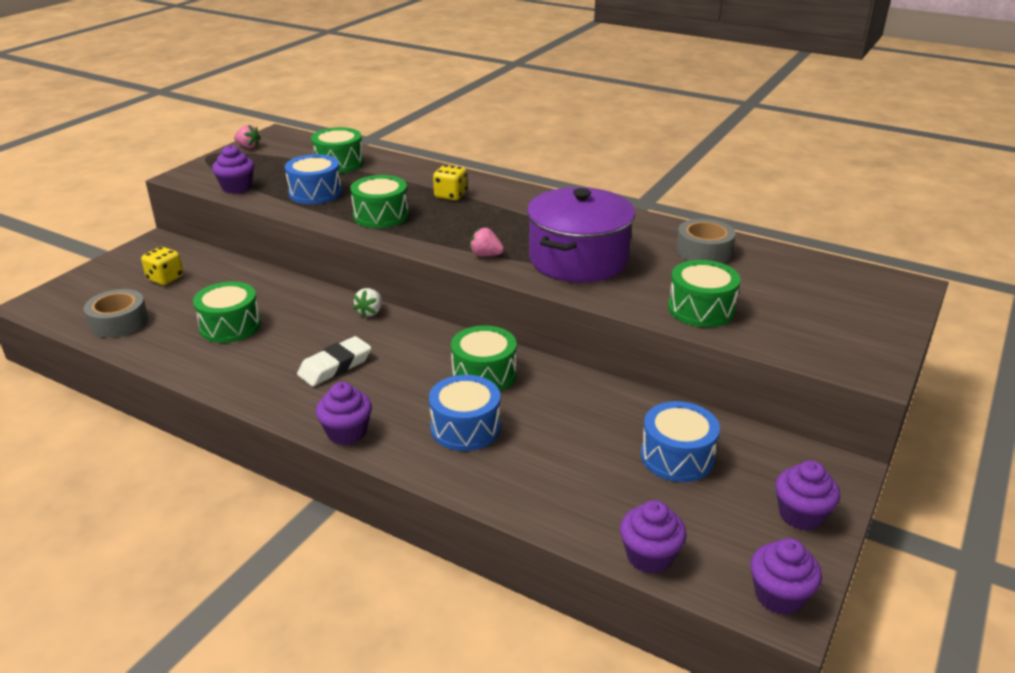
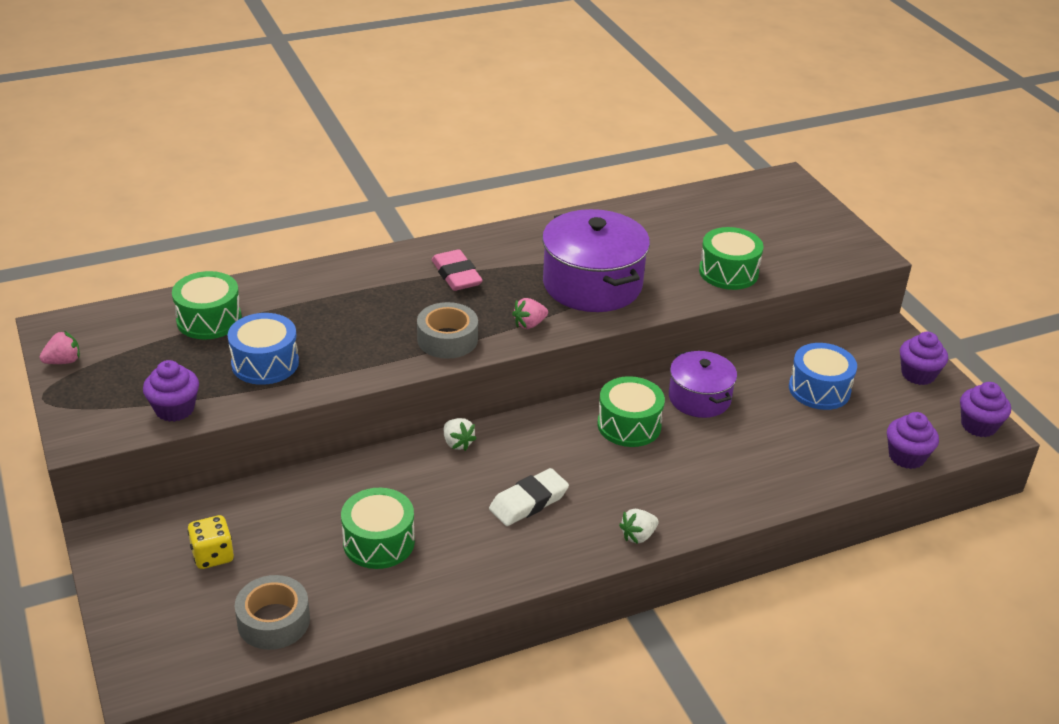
camera: 55 degrees left, 5 degrees up
white eraser [297,336,371,386] -> white eraser turned 60 degrees clockwise [489,468,569,526]
purple cupcake [316,382,372,445] -> white strawberry [619,509,659,544]
green drum [350,175,409,228] -> none
blue drum [429,375,501,451] -> none
yellow dice [433,165,467,200] -> none
grey tape [676,219,736,263] -> grey tape moved to [417,302,478,359]
none -> pink eraser [432,249,483,291]
none -> purple pot [669,351,737,418]

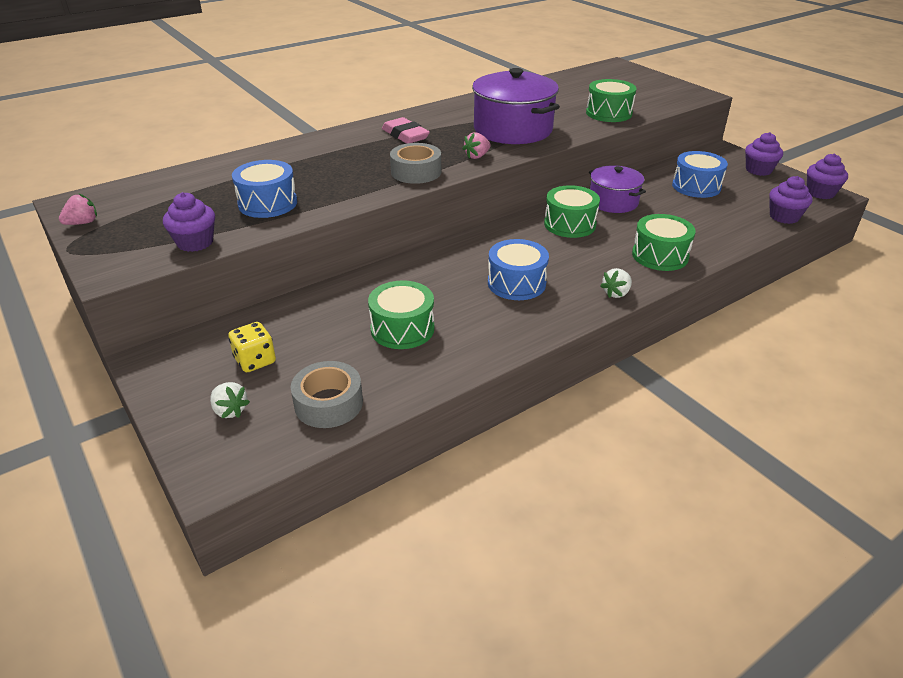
camera: 10 degrees left, 0 degrees up
green drum [172,271,242,340] -> green drum moved to [632,214,696,271]
white strawberry [444,418,477,451] -> white strawberry moved to [210,382,250,418]
white eraser [489,468,569,526] -> blue drum [488,239,549,300]

